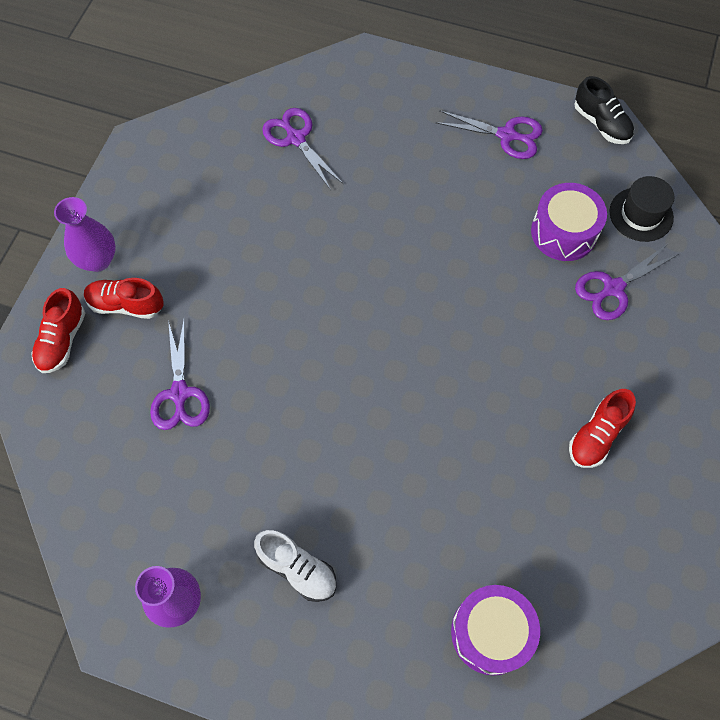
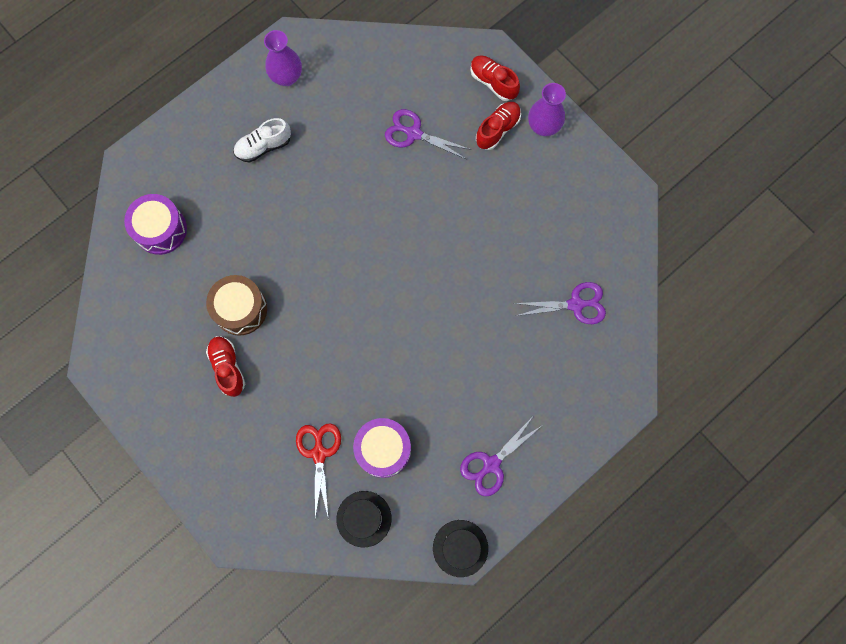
camera: 120 degrees right, 10 degrees up
black shoe [574,76,634,144] -> black hat [433,520,488,577]
purple scissors [575,245,679,320] -> red scissors [296,423,341,520]
none -> brown drum [206,275,267,335]

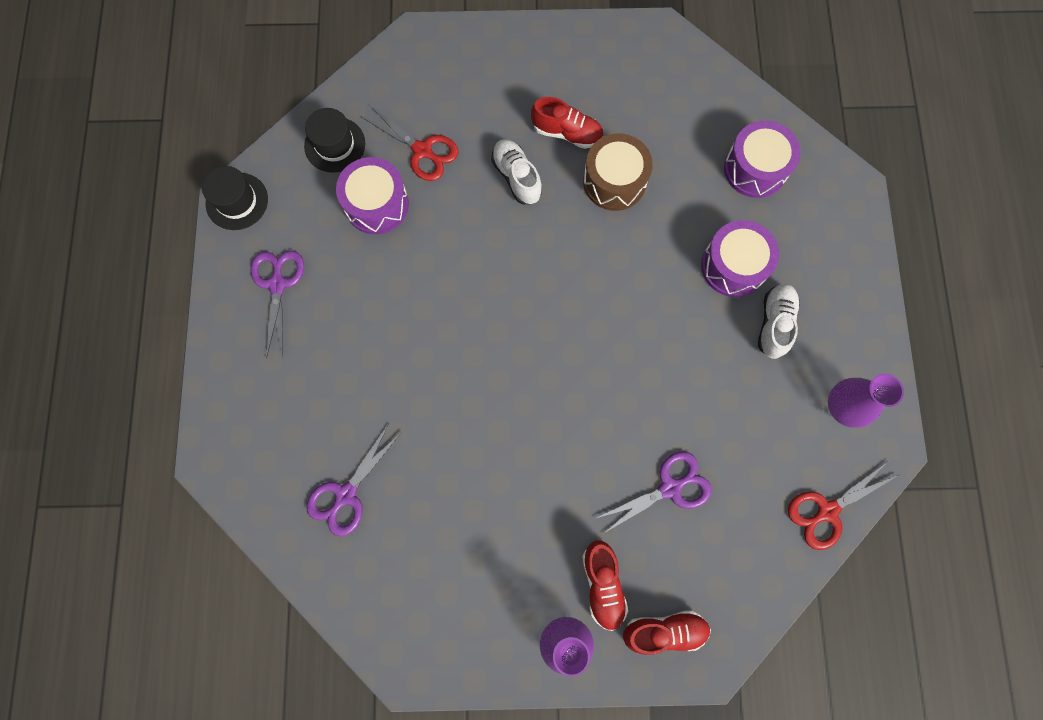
camera: 130 degrees right, 0 degrees up
none -> white shoe [491,139,542,204]
none -> purple drum [701,220,779,297]
none -> red scissors [788,461,899,550]

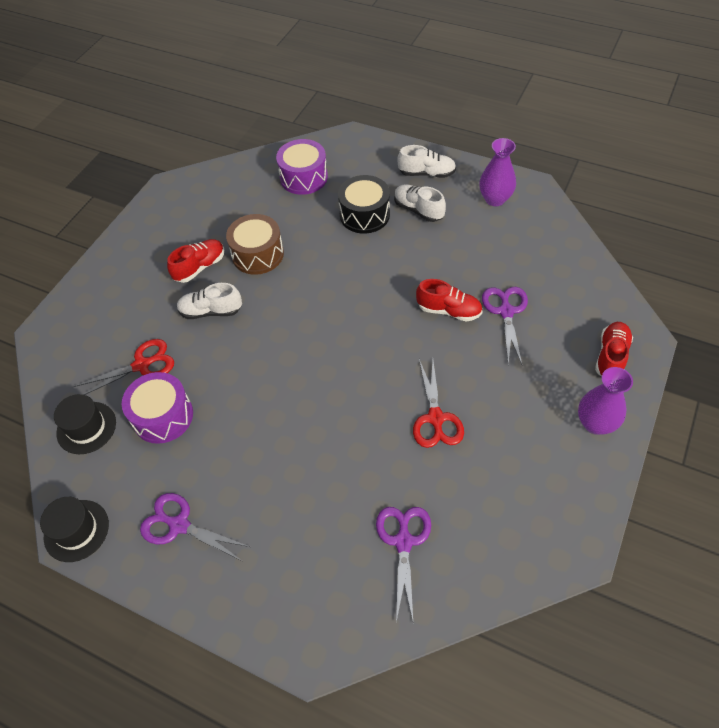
camera: 60 degrees left, 20 degrees down
purple scissors [306,423,402,537] -> purple scissors turned 150 degrees counterclockwise [376,507,431,622]
red shoe [582,540,628,631] -> red shoe moved to [416,279,483,322]
purple drum [701,220,779,297] -> black drum [338,175,390,233]
red scissors [788,461,899,550] -> red scissors moved to [413,359,464,448]
none -> white shoe [397,145,456,178]

